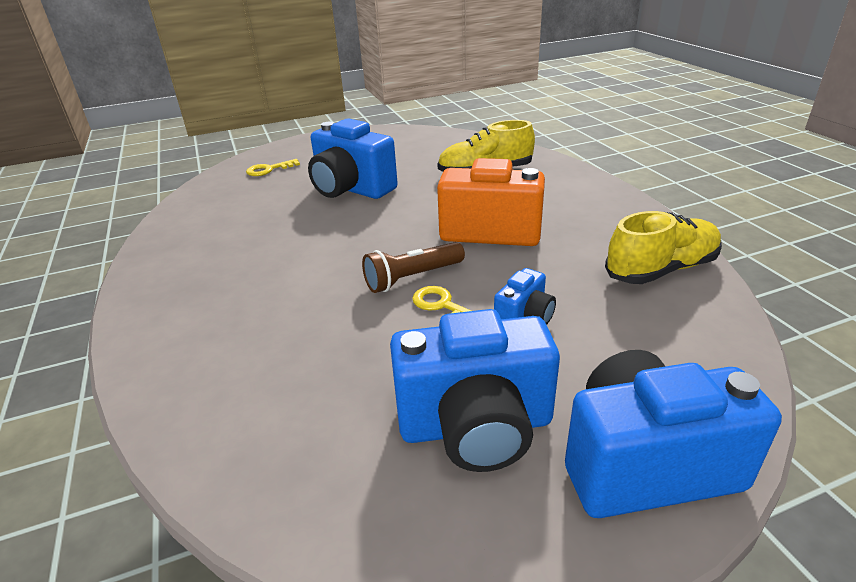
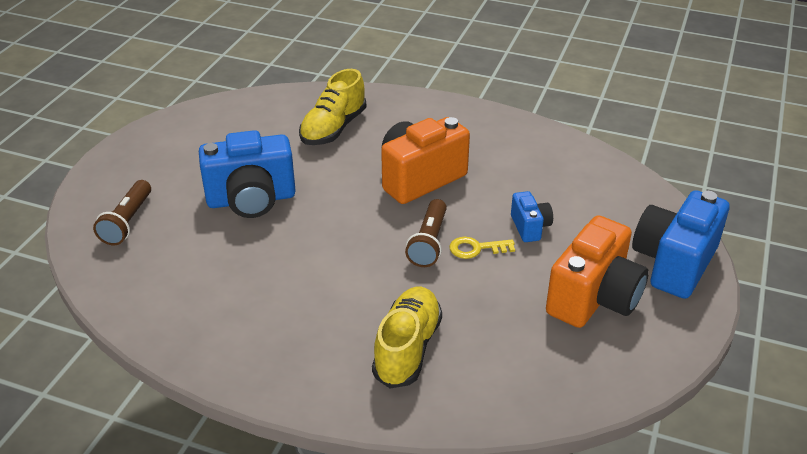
camera: 50 degrees left, 5 degrees up
yellow key [246,159,300,176] -> brown flashlight [93,180,151,245]
blue camera [390,309,560,472] -> orange camera [546,215,649,328]
yellow shoe [605,211,722,284] -> yellow shoe moved to [372,287,442,388]

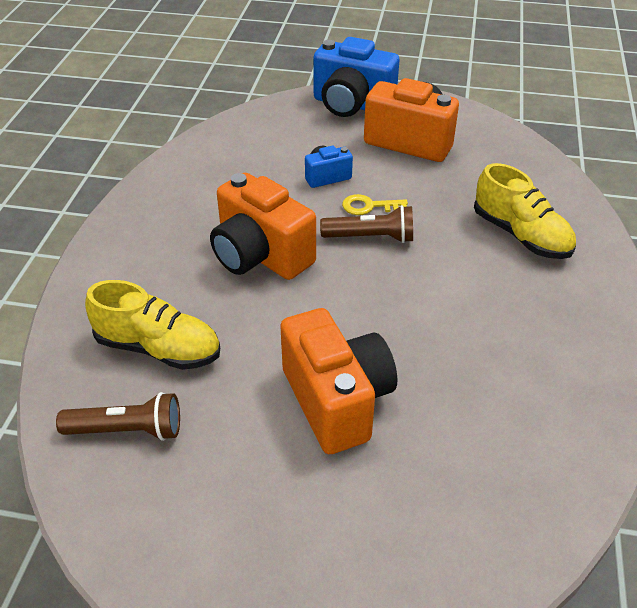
camera: 100 degrees left, 5 degrees up
brown flashlight [93,180,151,245] -> brown flashlight moved to [56,392,180,441]
blue camera [199,130,296,218] -> orange camera [280,308,397,454]
yellow shoe [372,287,442,388] -> yellow shoe turned 135 degrees counterclockwise [474,163,576,259]
yellow key [450,237,515,259] -> yellow key turned 105 degrees clockwise [342,194,408,215]

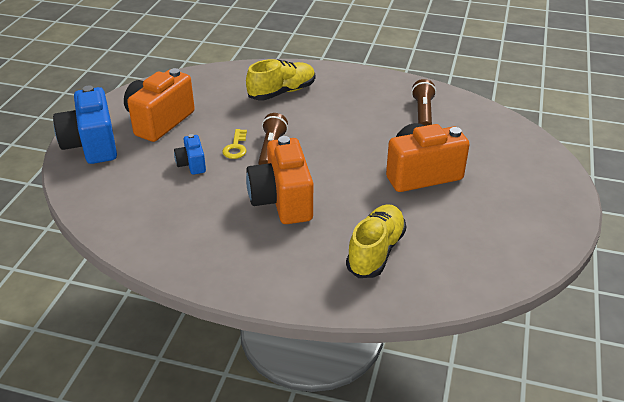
camera: 85 degrees left, 5 degrees down
brown flashlight [56,392,180,441] -> brown flashlight moved to [411,79,436,126]
orange camera [210,173,316,280] -> orange camera turned 120 degrees clockwise [246,136,313,224]
blue camera [313,37,400,117] -> blue camera turned 135 degrees clockwise [53,85,117,164]

